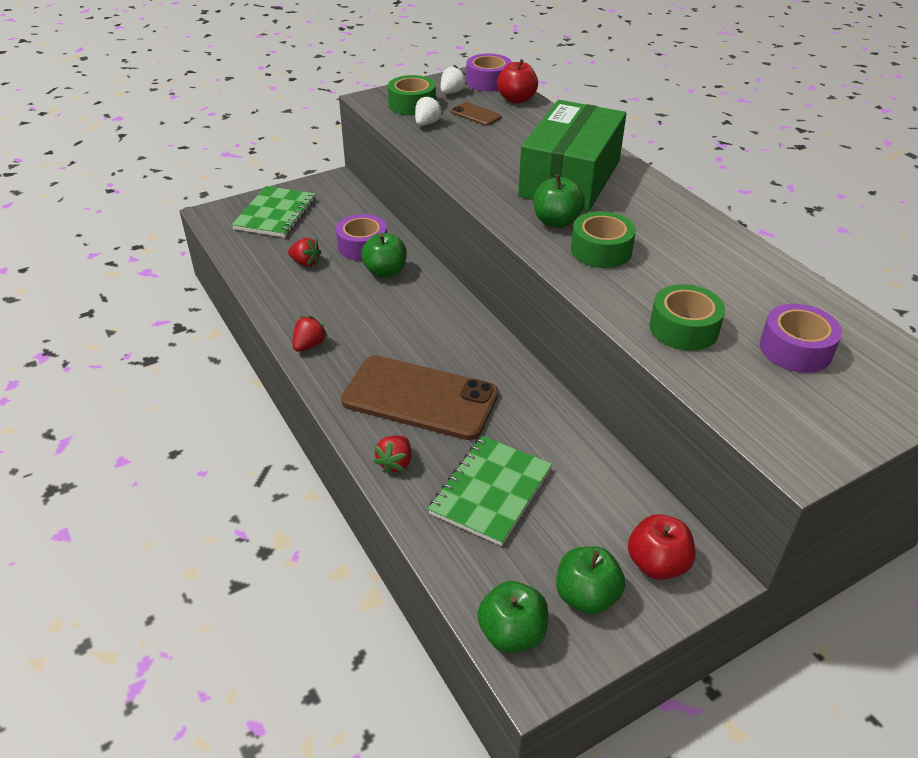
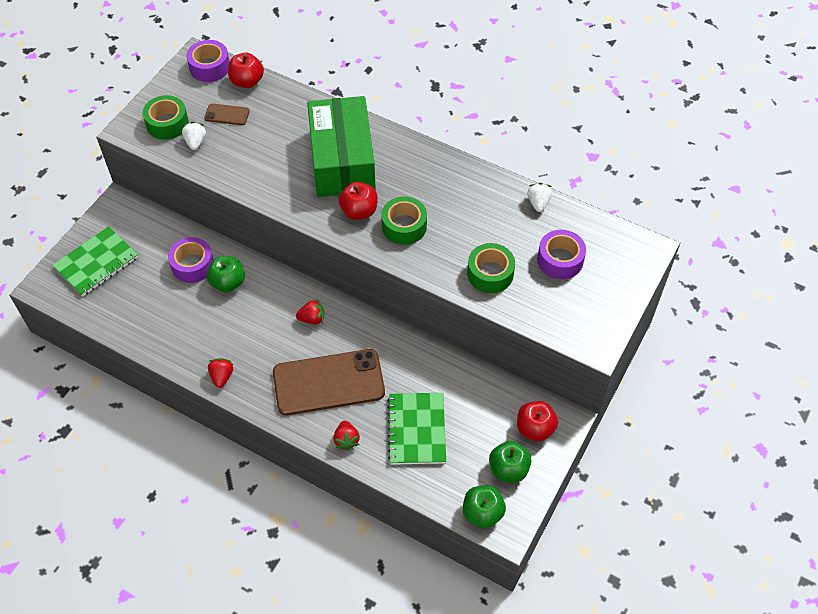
camera: 30 degrees left, 15 degrees up
green notebook [232,186,316,237] -> green notebook turned 60 degrees clockwise [52,226,138,297]
red strawberry [288,238,321,267] -> red strawberry moved to [296,300,324,324]
white strawberry [441,65,467,94] -> white strawberry moved to [527,183,552,212]
green apple [534,175,585,228] -> red apple [339,182,378,220]

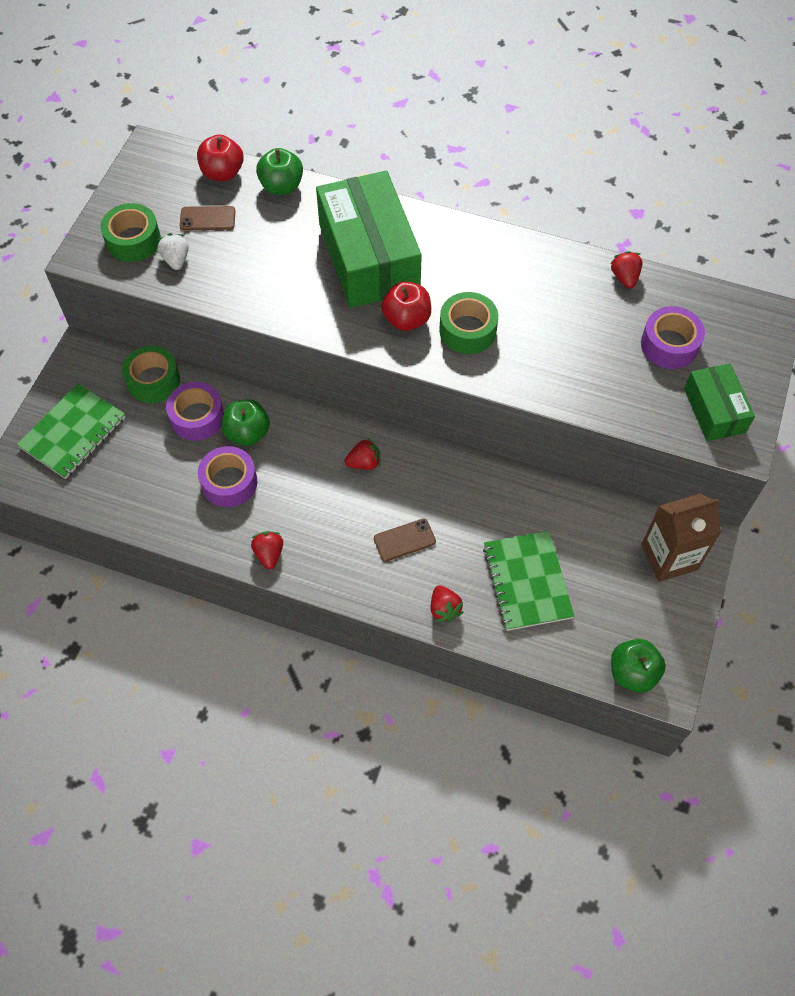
camera: 10 degrees left, 5 degrees up
purple tape [187,40,230,82] -> purple tape moved to [198,446,257,507]
brown phone [273,349,385,415] -> brown phone [374,518,436,562], size x0.43
green tape [467,243,515,293] -> green tape moved to [122,346,180,403]
green apple [489,441,532,482] -> green apple moved to [256,148,303,195]
red apple [517,401,558,441] -> brown carton [641,493,721,582]
white strawberry [527,183,552,212] -> red strawberry [610,251,643,288]
none -> green box [684,364,755,441]

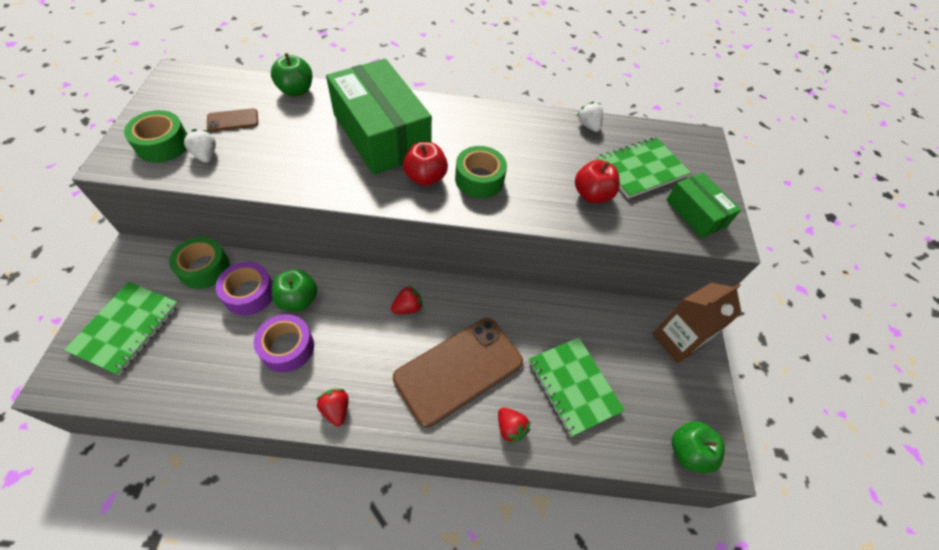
camera: 20 degrees left, 5 degrees down
red apple [197,134,243,181] -> red apple moved to [575,160,620,203]
brown phone [374,518,436,562] -> brown phone [393,318,523,428], size x2.33
red strawberry [610,251,643,288] -> white strawberry [577,102,603,132]
purple tape [641,306,705,369] -> green notebook [597,137,691,199]

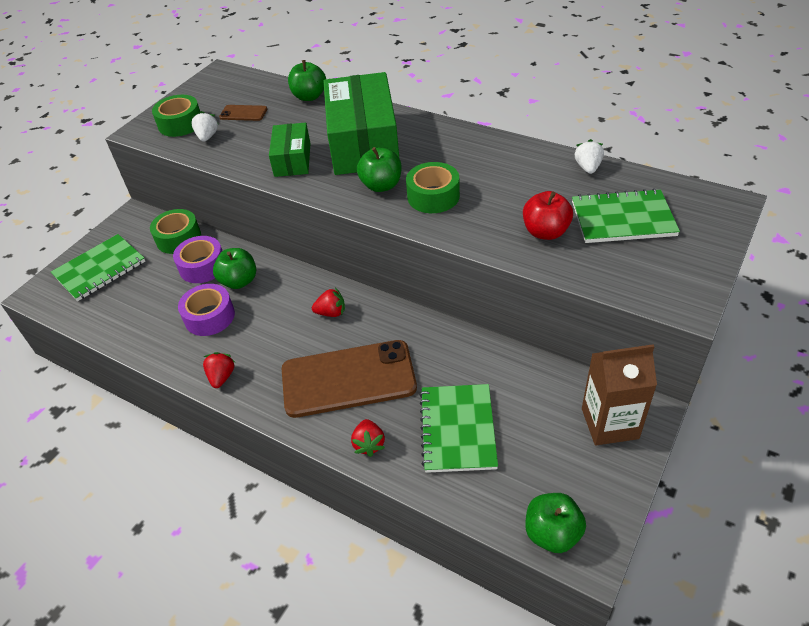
camera: 35 degrees right, 10 degrees down
red apple [403,142,448,186] -> green apple [357,147,402,192]
green box [666,172,741,238] -> green box moved to [269,123,311,177]

